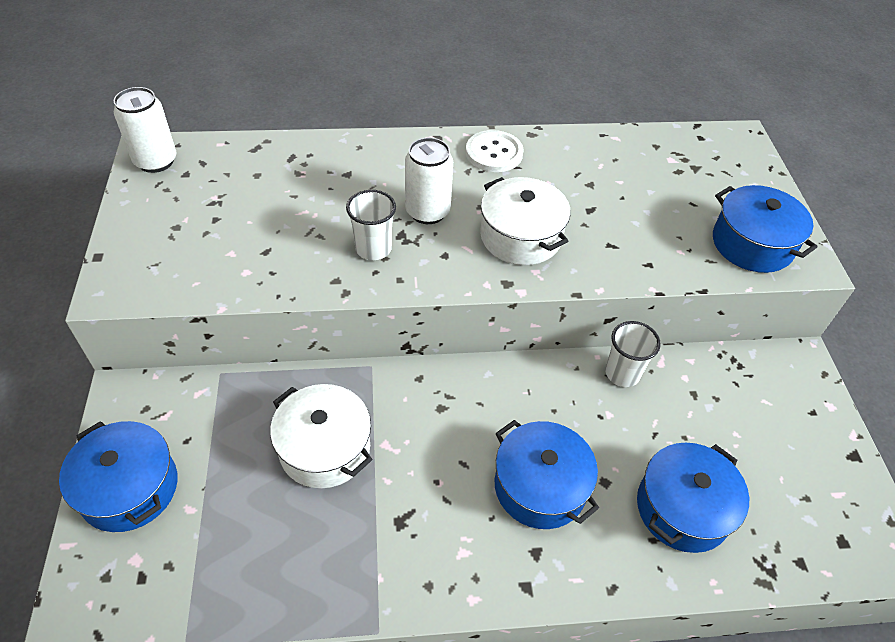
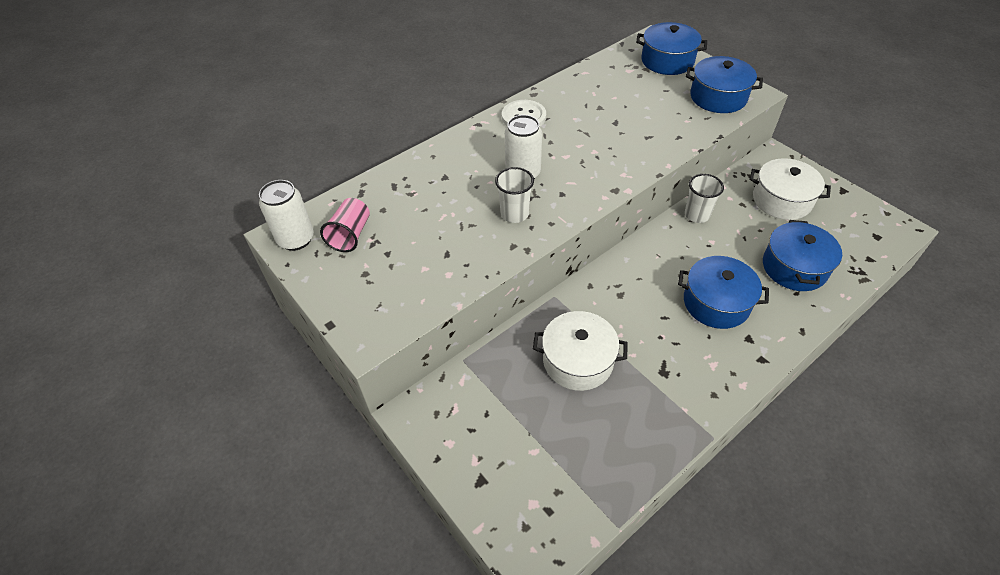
camera: 30 degrees left, 0 degrees up
blue pot [59,421,178,532] -> blue pot moved to [636,22,707,75]
white pot [480,177,570,265] -> white pot moved to [750,158,831,220]
none -> pink cup [320,198,370,252]

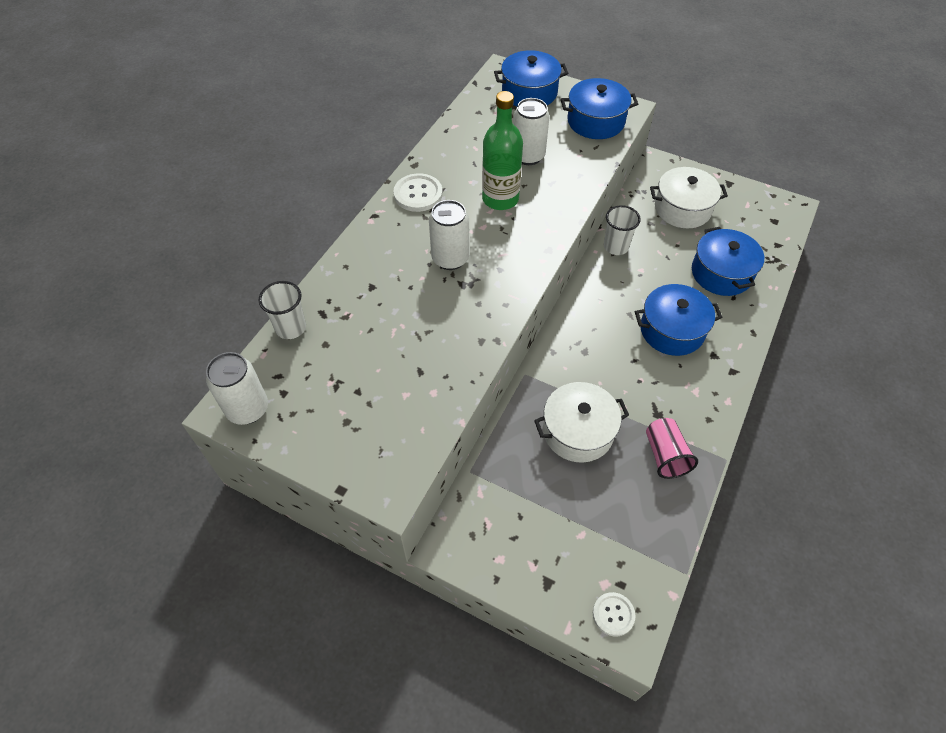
camera: 25 degrees left, 5 degrees up
pink cup [320,198,370,252] -> pink cup moved to [646,418,698,479]
white cup [495,167,534,223] -> white cup moved to [259,281,306,339]
none -> green bottle [482,91,523,210]
none -> white can [513,98,550,165]
none -> white button [593,592,636,636]

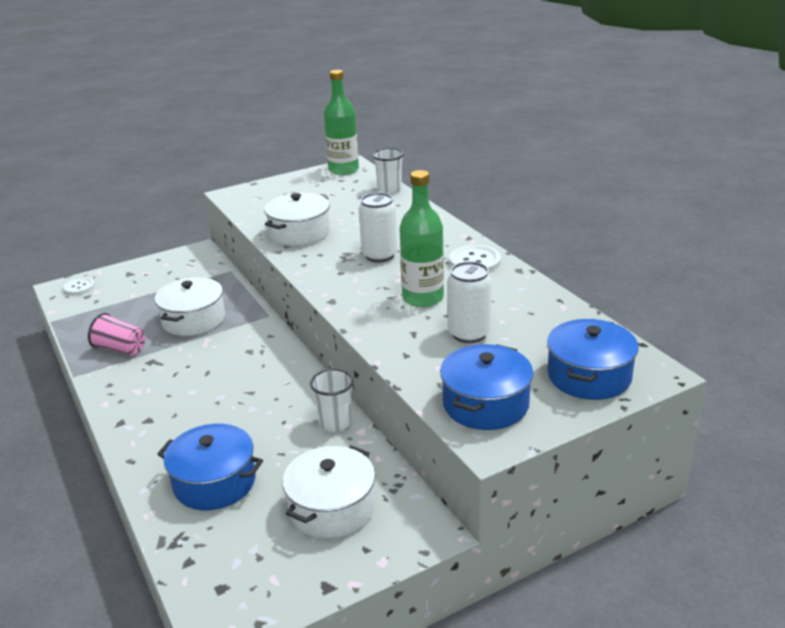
camera: 125 degrees right, 25 degrees down
white can [206,352,268,425] -> green bottle [324,70,359,175]
blue pot [635,284,723,356] -> none
none -> white pot [264,193,330,246]

